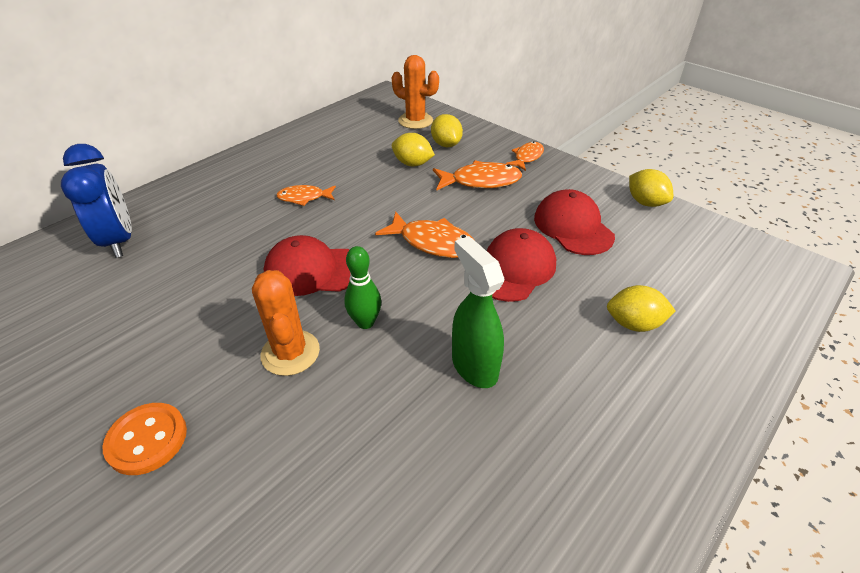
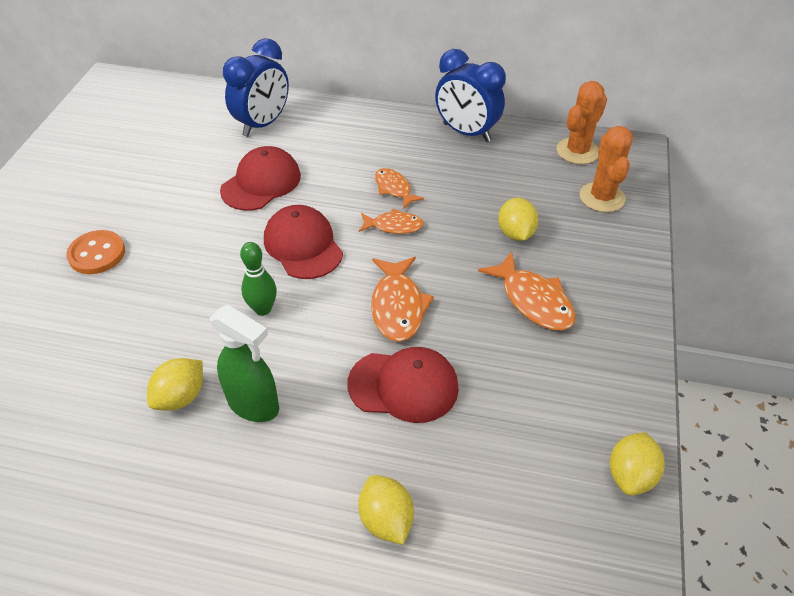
camera: 60 degrees right, 5 degrees up
orange cactus [252,270,320,376] -> orange cactus moved to [557,81,607,164]
yellow lemon [431,114,463,147] -> yellow lemon moved to [147,358,203,411]
green spray bottle [452,236,504,388] -> green spray bottle turned 90 degrees clockwise [209,305,279,422]
orange fish [506,142,544,171] -> orange fish moved to [359,209,424,234]
red cap [534,189,615,255] -> red cap moved to [220,146,301,211]
none -> blue clock [435,49,506,142]

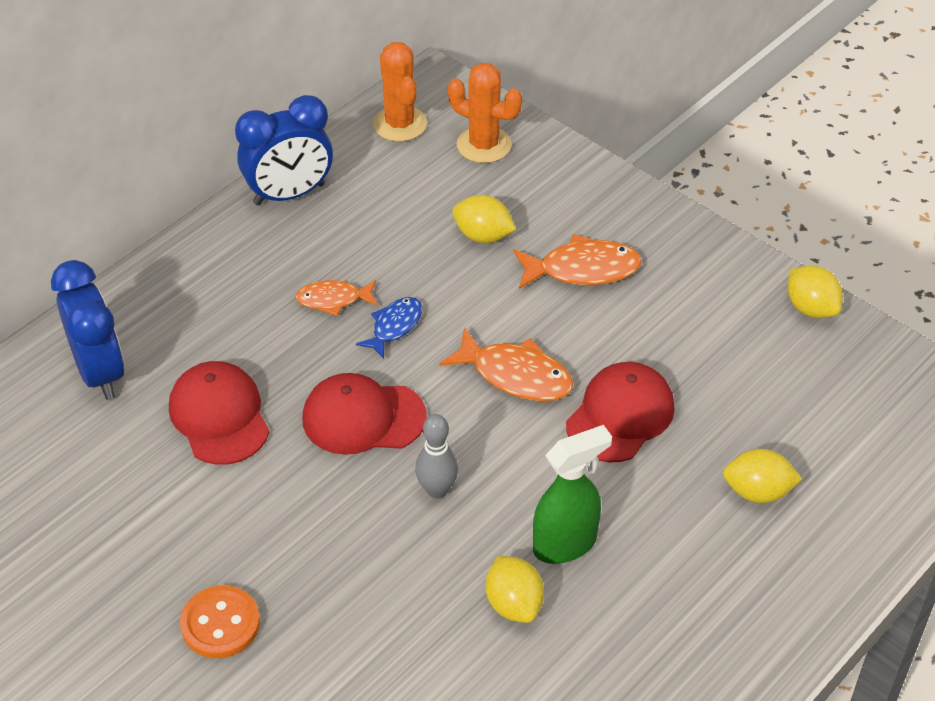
camera: 60 degrees left, 0 degrees up
green bowling pin [240,242,277,316] -> grey bowling pin [415,414,458,499]
orange fish [359,209,424,234] -> blue fish [356,297,422,359]

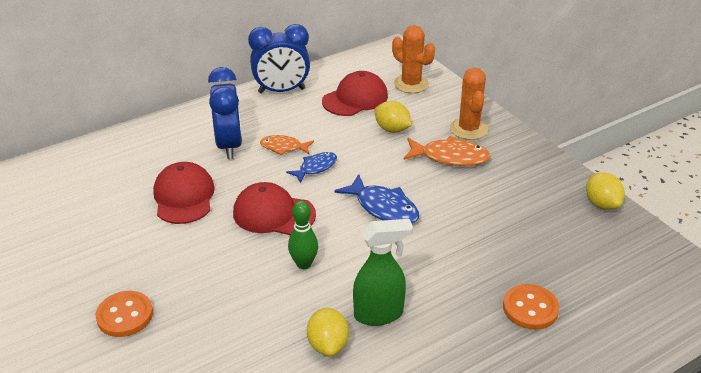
camera: 15 degrees right, 10 degrees down
blue clock [51,260,125,400] -> blue clock moved to [208,67,242,159]
orange cactus [373,42,427,142] -> orange cactus moved to [450,68,488,140]
grey bowling pin [415,414,458,499] -> green bowling pin [288,201,318,269]
orange fish [439,327,573,401] -> blue fish [334,174,419,223]
red cap [566,362,675,463] -> red cap moved to [322,71,388,116]
yellow lemon [723,449,802,503] -> orange button [503,284,559,330]

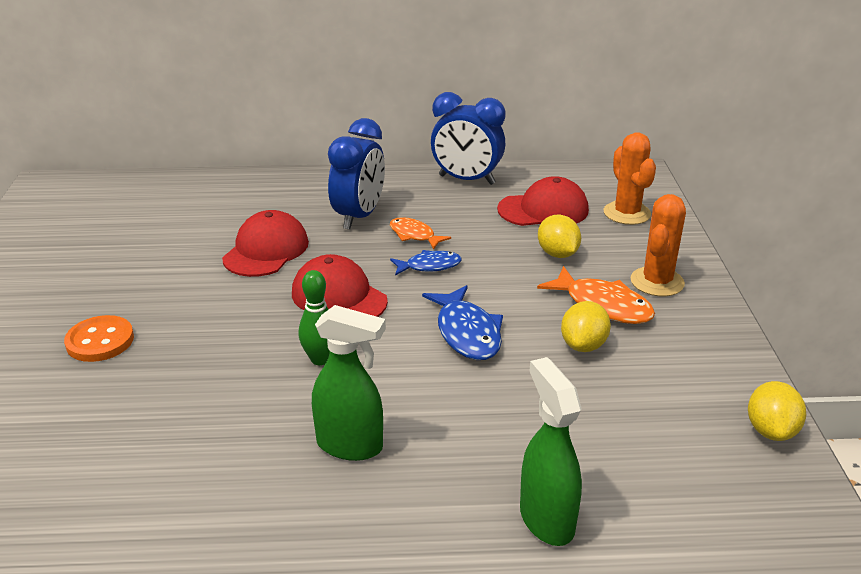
camera: 30 degrees right, 5 degrees down
yellow lemon [307,308,349,356] -> yellow lemon moved to [561,301,611,352]
orange button [503,284,559,330] -> green spray bottle [520,357,582,546]

